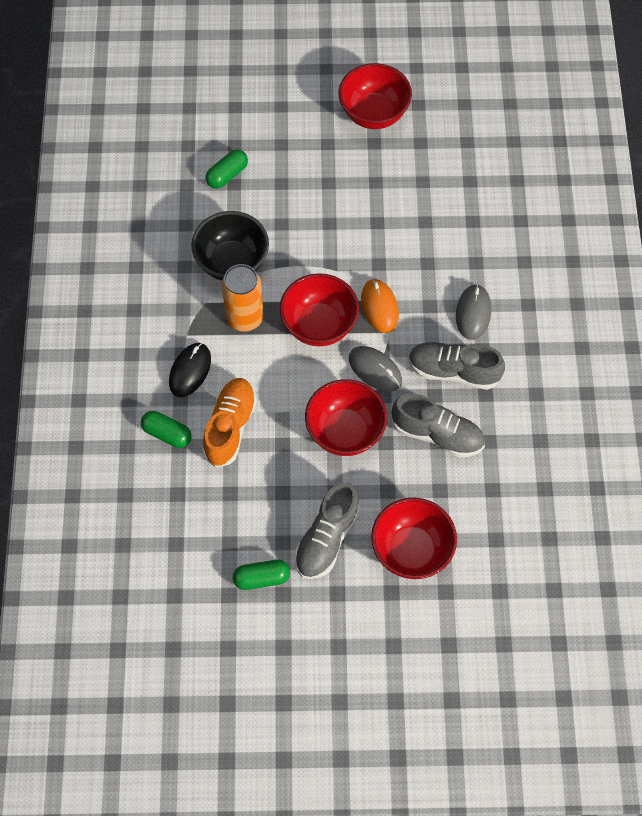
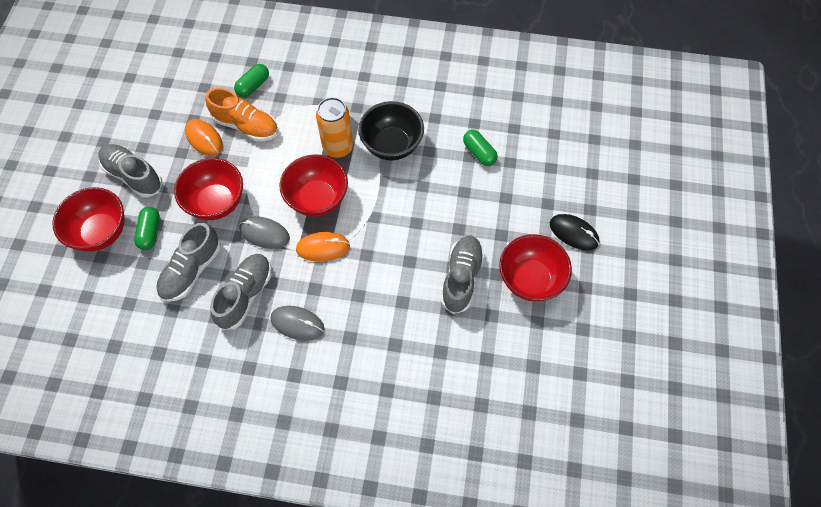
camera: 100 degrees right, 0 degrees up
black mouse [169,343,211,397] -> black mouse moved to [550,214,600,250]
green capsule [233,560,290,590] -> green capsule moved to [134,207,160,250]
grey mouse [349,346,402,392] -> grey mouse turned 60 degrees clockwise [239,217,290,249]
none -> orange mouse [185,119,223,156]
none -> grey shoe [441,236,485,314]

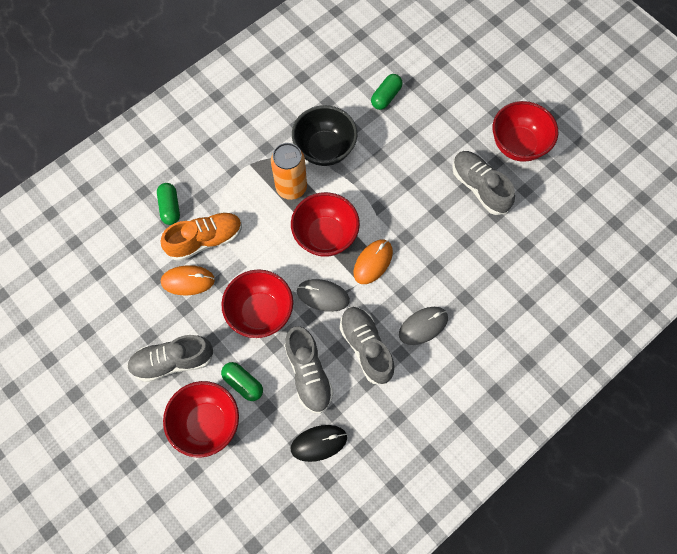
camera: 50 degrees left, 5 degrees up
grey mouse [239,217,290,249] -> grey mouse turned 45 degrees clockwise [297,279,350,312]
green capsule [463,130,497,166] -> green capsule turned 60 degrees counterclockwise [371,74,403,110]
black mouse [550,214,600,250] -> black mouse moved to [291,425,347,462]

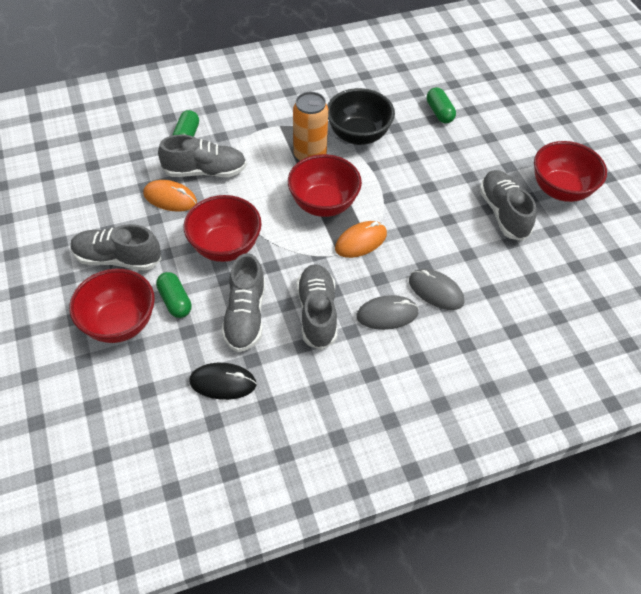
camera: 20 degrees right, 15 degrees down
orange shoe [161,212,242,261] -> grey shoe [158,134,247,177]
grey mouse [297,279,350,312] -> grey mouse moved to [409,269,464,310]
green capsule [371,74,403,110] -> green capsule turned 75 degrees counterclockwise [427,87,456,123]

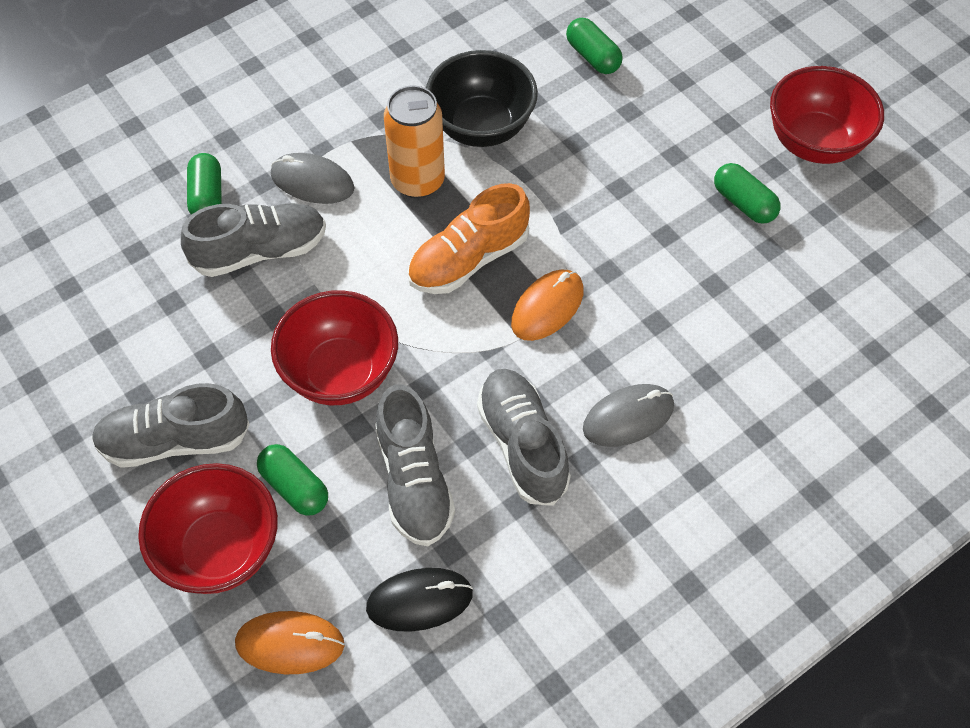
camera: 15 degrees left, 5 degrees up
orange mouse [143,180,197,212] -> orange mouse moved to [235,611,345,674]
red bowl [288,154,362,217] -> orange shoe [407,183,530,294]
grey mouse [409,269,464,310] -> grey mouse moved to [271,153,355,204]
grey shoe [480,170,536,241] -> green capsule [714,163,781,224]

